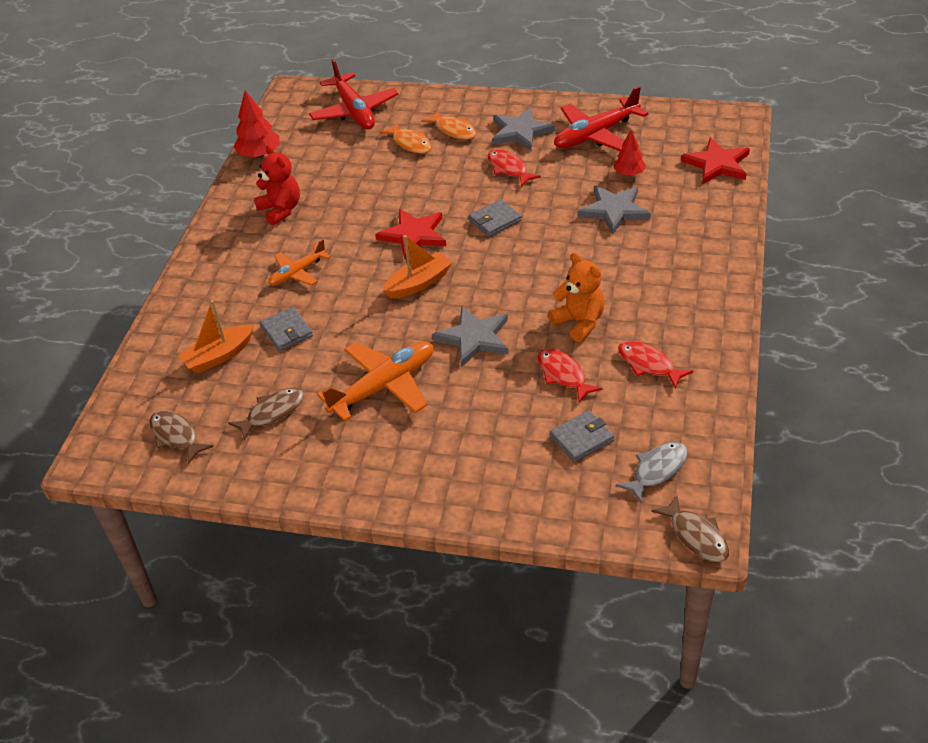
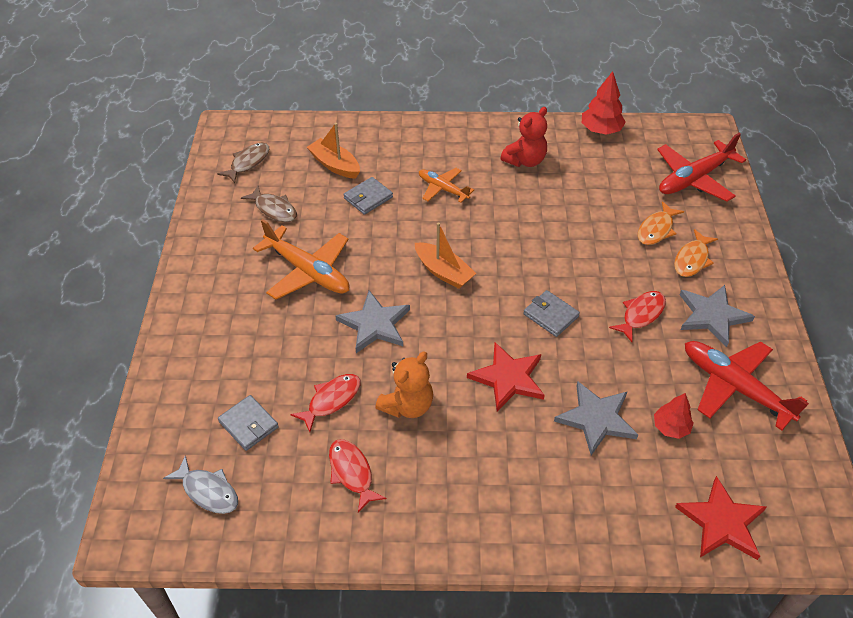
camera: 75 degrees right, 5 degrees up
red star [375,209,446,260] -> red star moved to [467,342,545,411]
red fish [618,341,693,389] -> red fish turned 60 degrees counterclockwise [329,439,387,513]
brown fish [652,495,729,562] -> none

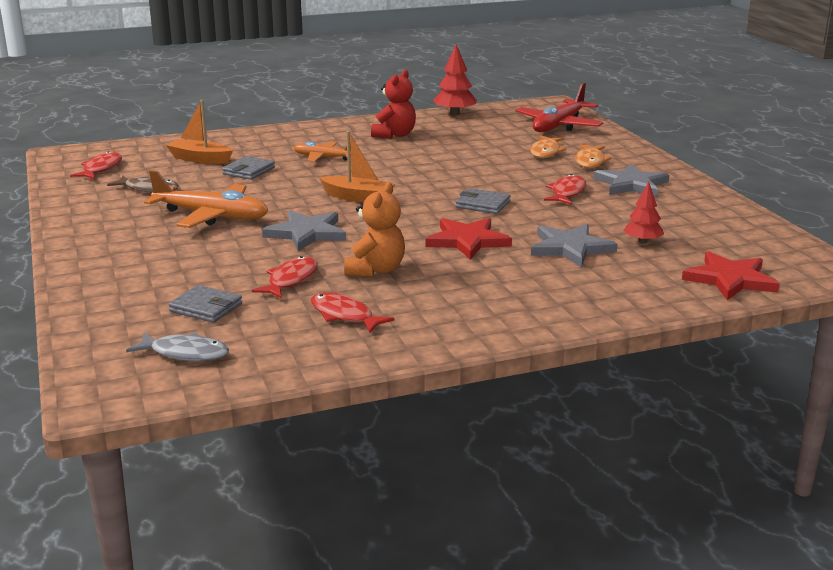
camera: 20 degrees left, 25 degrees down
brown fish [217,143,269,183] -> red fish [70,151,122,179]
red plane [685,341,809,431] -> none

